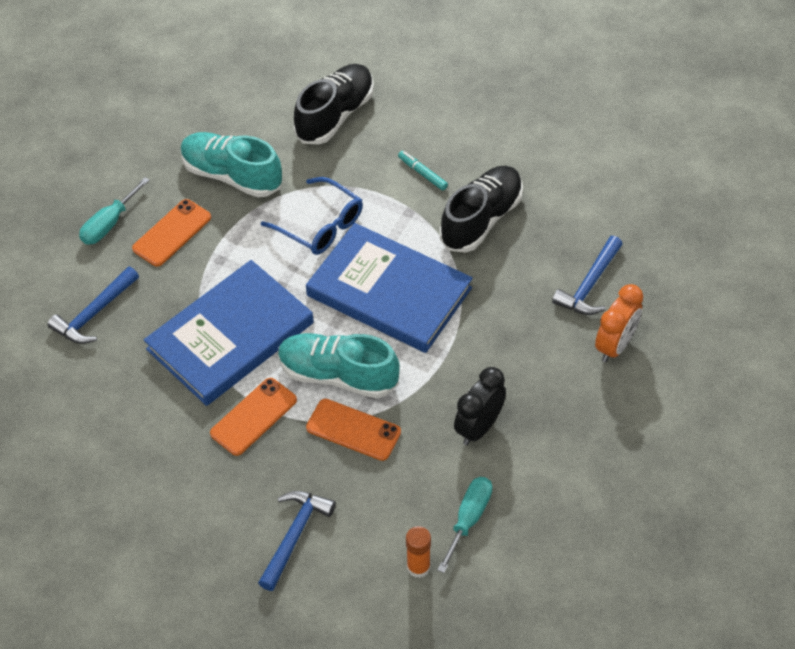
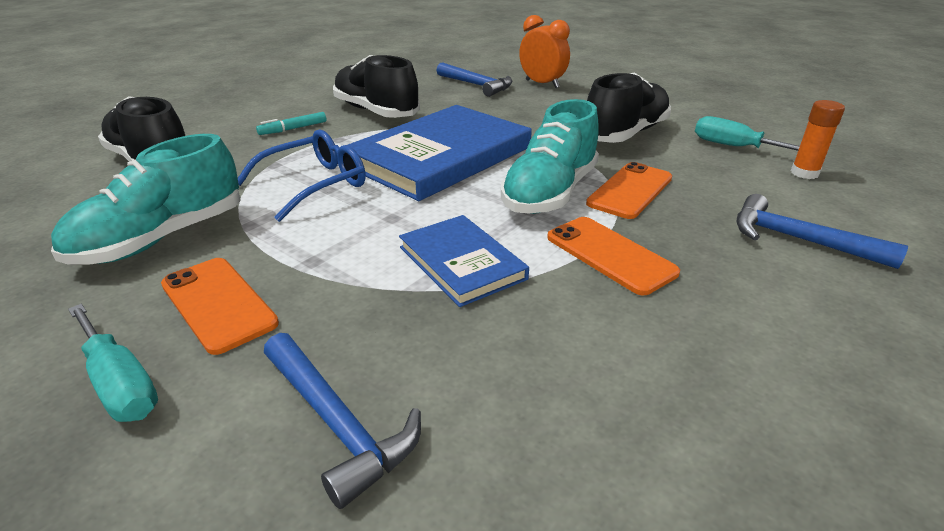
camera: 80 degrees left, 20 degrees down
blue book [144,260,314,406] -> blue book [399,215,529,307], size x0.54
black clock [454,367,506,445] -> black shoe [587,73,671,143]

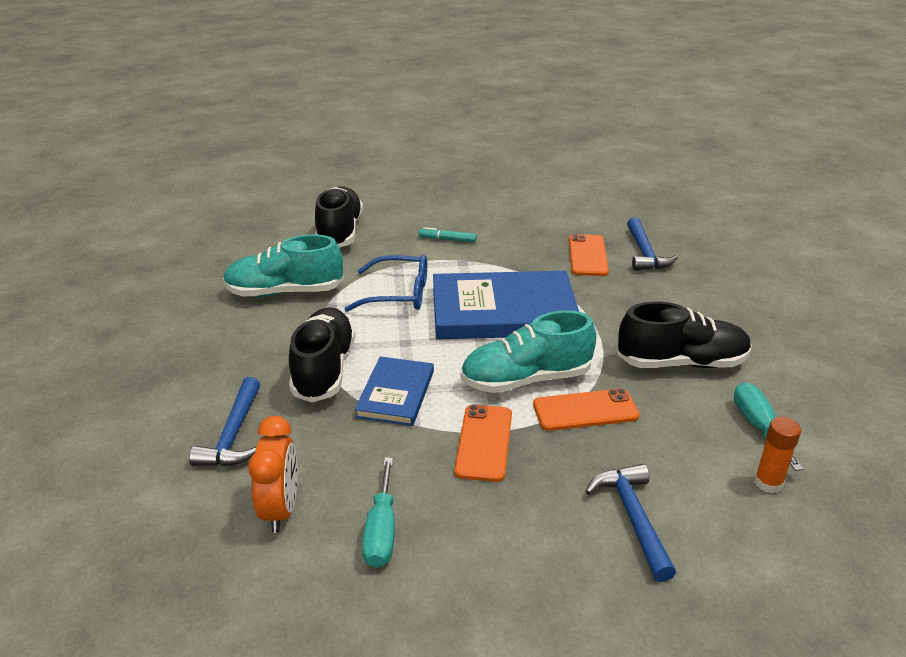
camera: 45 degrees right, 0 degrees up
turquoise screwdriver [68,304,158,422] -> turquoise screwdriver moved to [362,458,395,568]
orange phone [161,258,279,355] -> orange phone moved to [569,234,609,276]
black shoe [333,55,420,118] -> black shoe moved to [289,307,356,403]
orange clock [519,15,570,88] -> orange clock moved to [248,416,298,533]

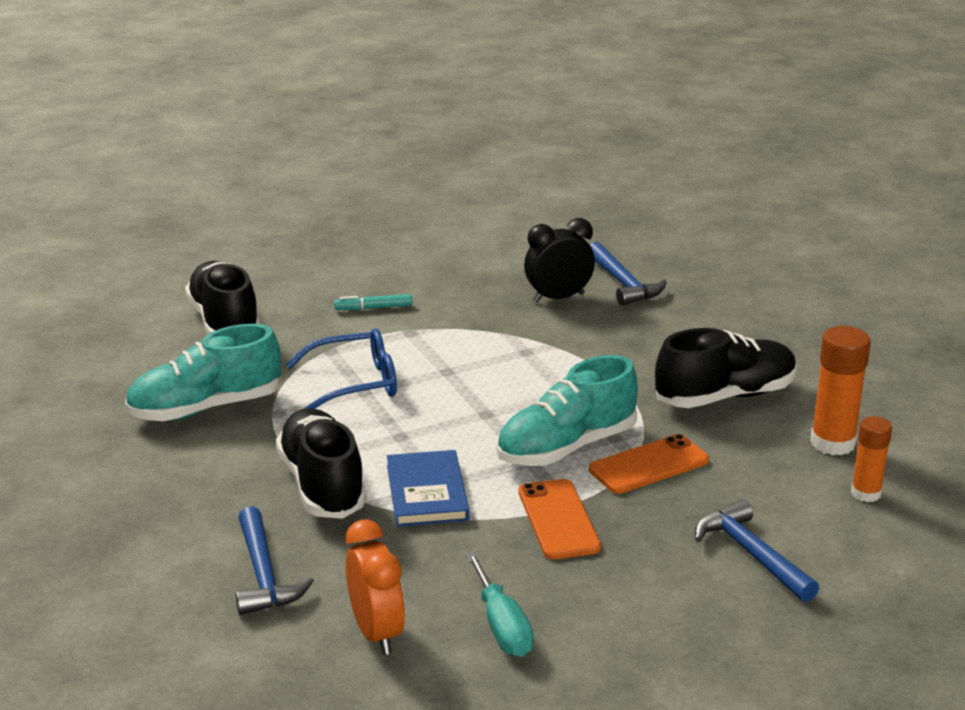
camera: 20 degrees left, 5 degrees down
blue book [433,271,579,339] -> none
orange phone [569,234,609,276] -> black clock [524,218,595,303]
turquoise screwdriver [734,382,803,471] -> orange glue stick [810,326,871,455]

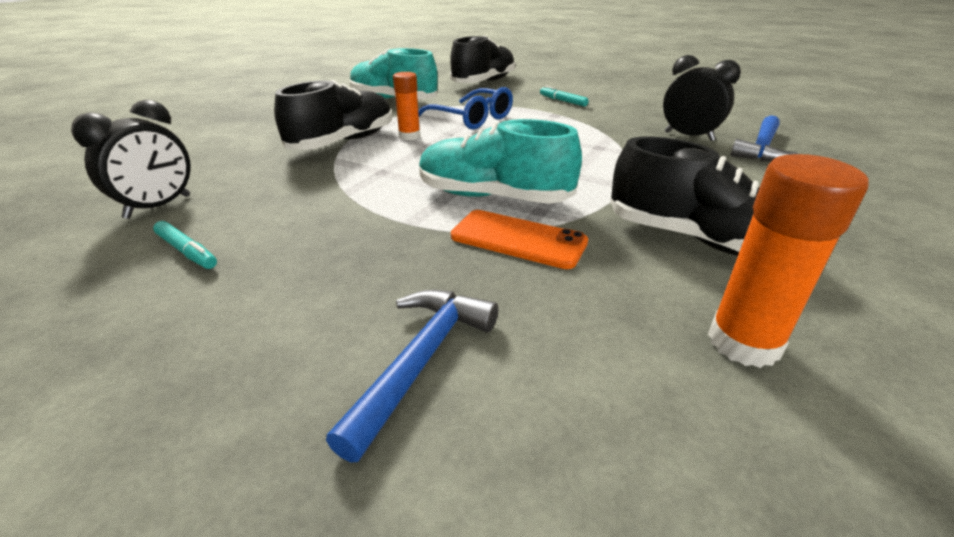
camera: 55 degrees right, 5 degrees up
blue hammer [235,506,314,615] -> none
orange clock [346,520,405,655] -> black clock [71,100,191,219]
blue book [387,450,469,527] -> none
turquoise screwdriver [466,552,534,657] -> turquoise marker [153,221,217,269]
orange phone [519,479,601,559] -> none
orange glue stick [851,416,892,502] -> orange glue stick moved to [393,72,420,140]

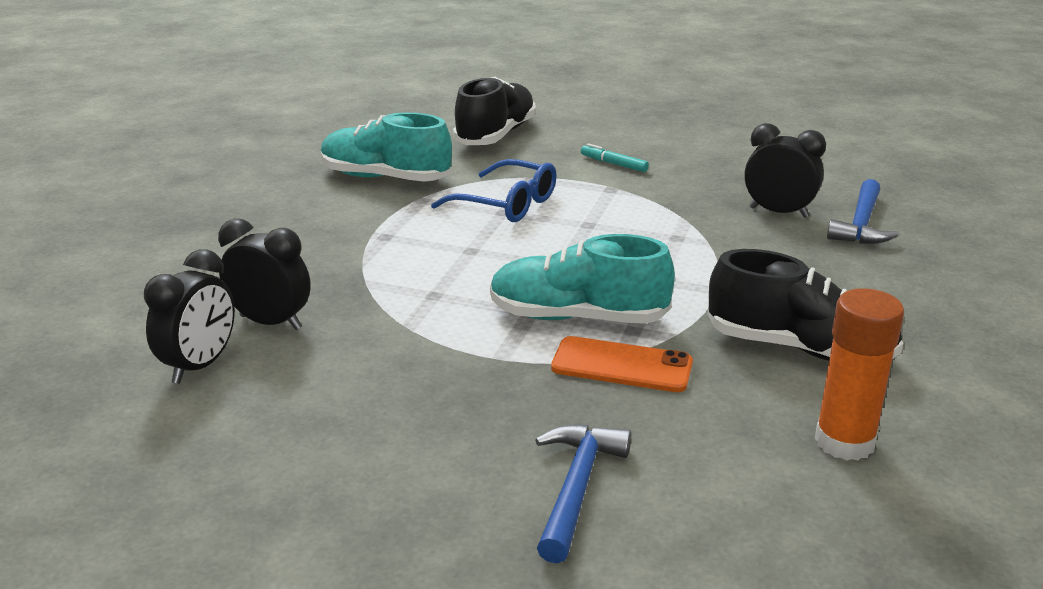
camera: 10 degrees left, 5 degrees down
turquoise marker [153,221,217,269] -> none
black shoe [274,80,392,150] -> none
orange glue stick [393,72,420,140] -> none
none -> black clock [218,219,311,330]

